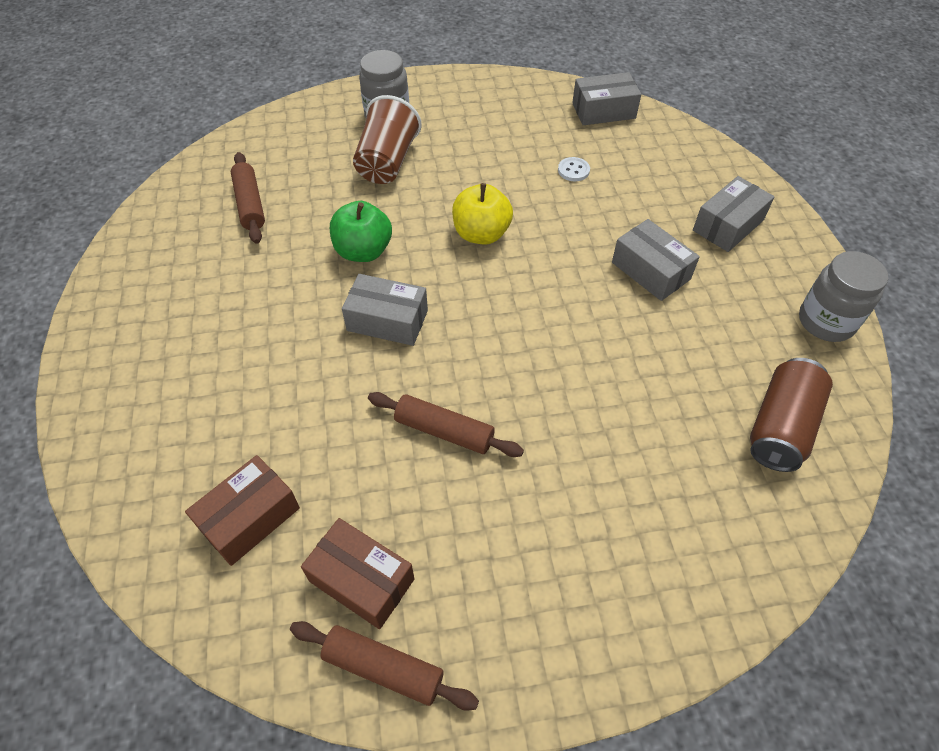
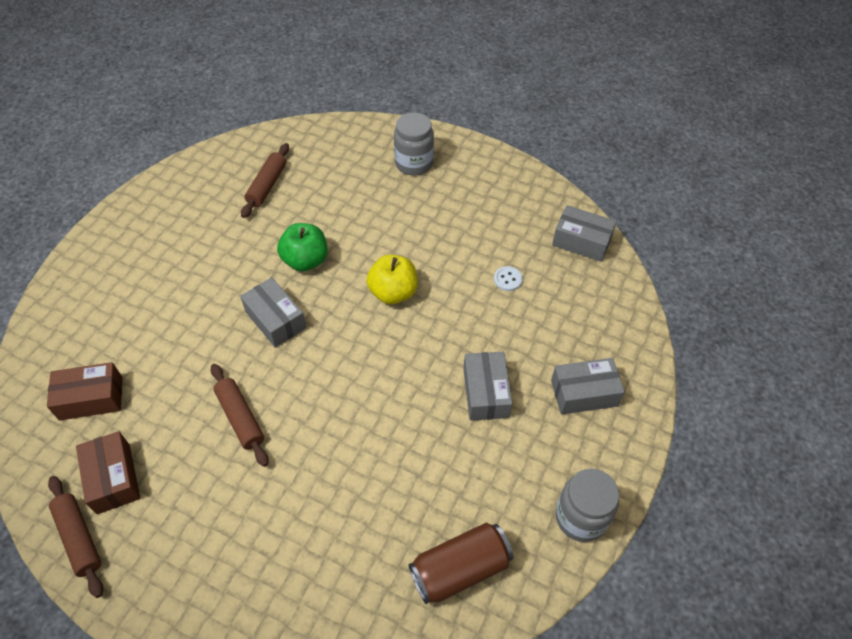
camera: 35 degrees right, 0 degrees up
brown cup [353,95,422,184] -> none

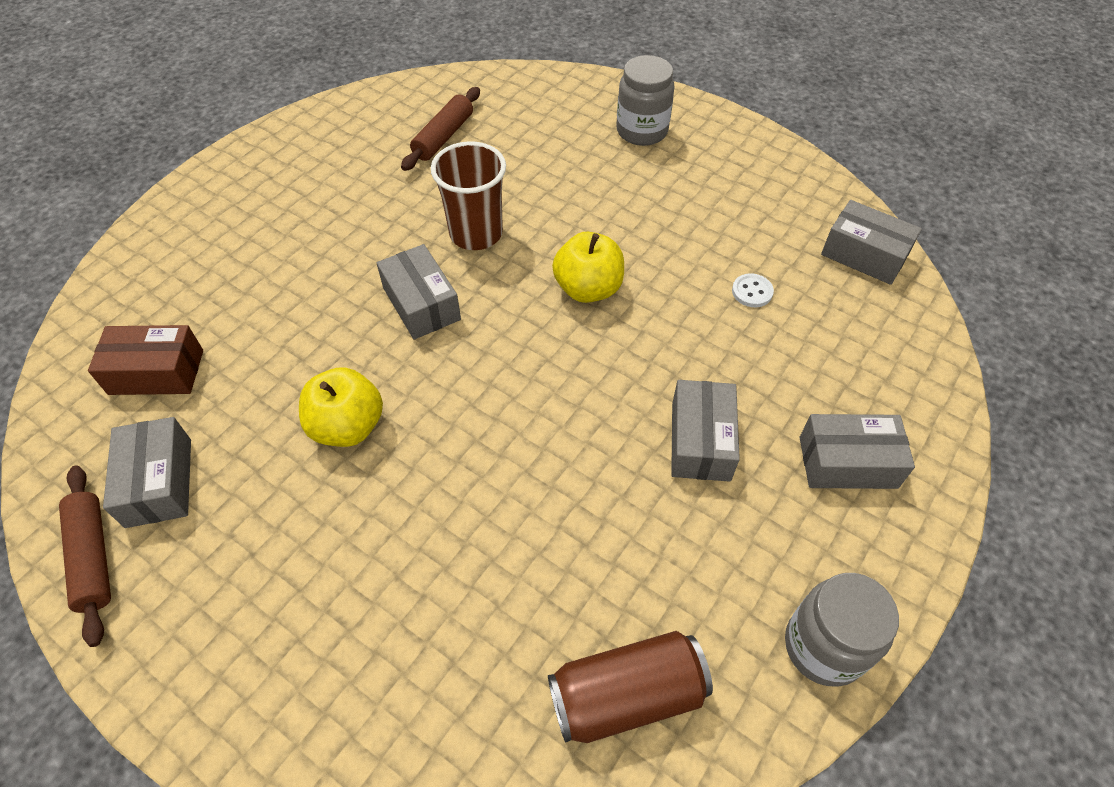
camera: 10 degrees right, 0 degrees up
brown box [76,431,140,514] -> grey box [103,417,191,528]
brown rolling pin [211,364,269,467] -> yellow apple [299,367,383,447]
green apple [277,223,328,271] -> brown cup [431,141,506,250]

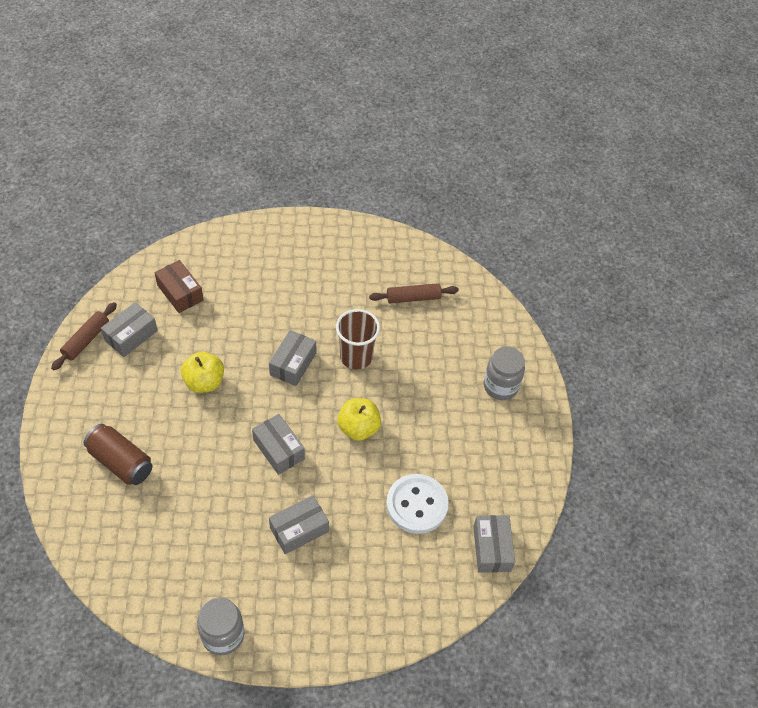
camera: 50 degrees right, 0 degrees up
brown can [548,631,713,743] -> brown can moved to [84,424,153,485]
white button [732,273,774,307] -> white button [386,474,449,534], size x2.39
grey box [800,414,915,489] -> grey box moved to [252,414,305,475]

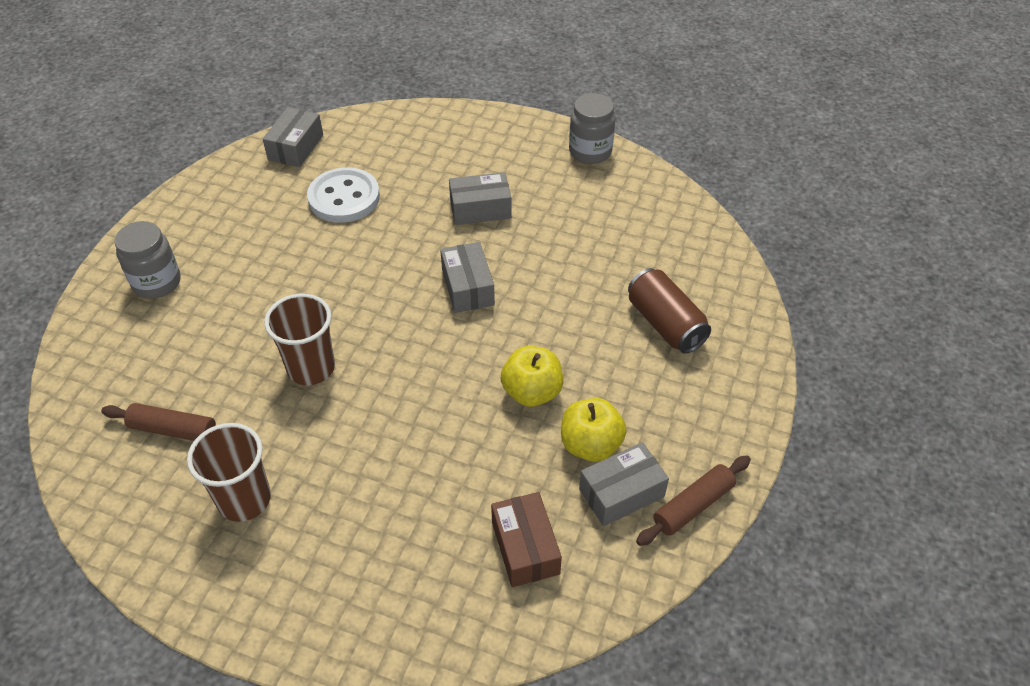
camera: 155 degrees left, 5 degrees down
grey box [269,330,316,386] -> none
yellow apple [337,398,381,441] -> yellow apple moved to [561,398,627,462]
none -> brown cup [187,423,271,522]

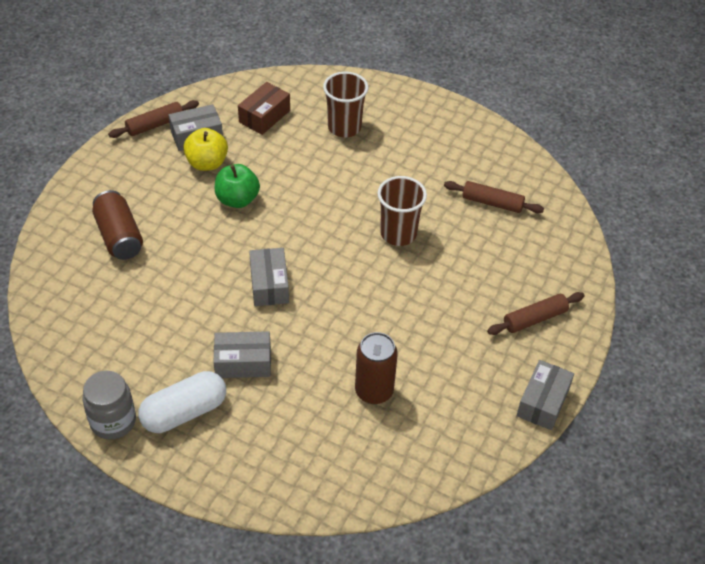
camera: 175 degrees left, 0 degrees up
grey jar [114,221,181,299] -> brown rolling pin [487,292,584,335]
brown cup [187,423,271,522] -> brown cup moved to [323,72,368,137]
grey box [263,107,323,167] -> grey box moved to [517,360,574,430]
white button [307,168,380,223] -> brown can [355,332,398,404]
brown box [491,492,562,587] -> brown box turned 45 degrees clockwise [238,82,290,135]
yellow apple [501,346,563,407] -> green apple [215,164,260,208]
none -> white capsule [138,371,226,433]

